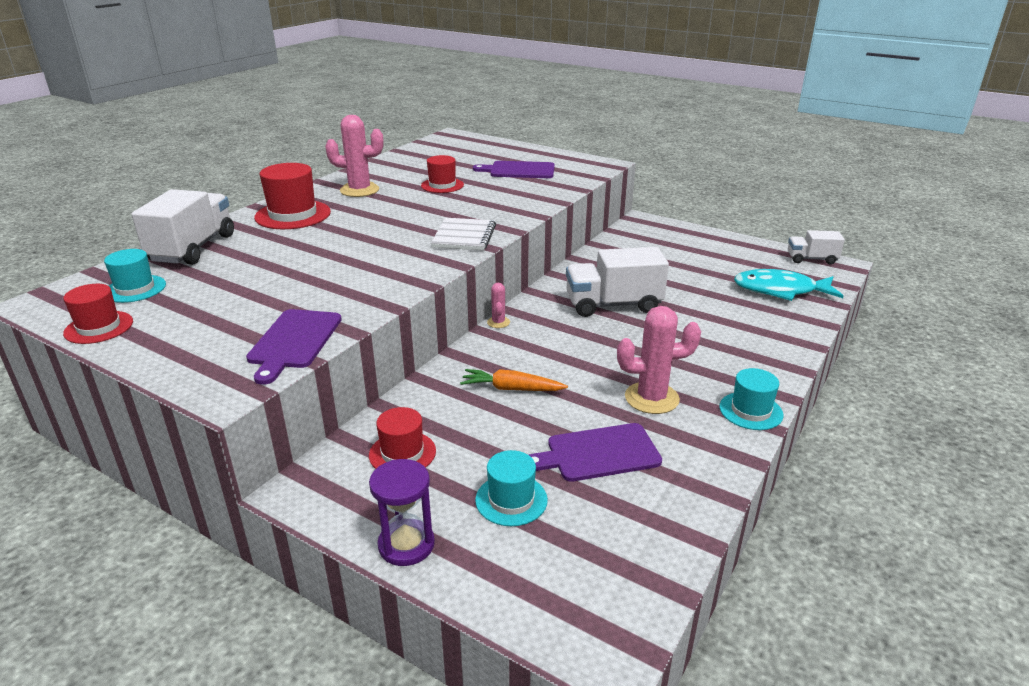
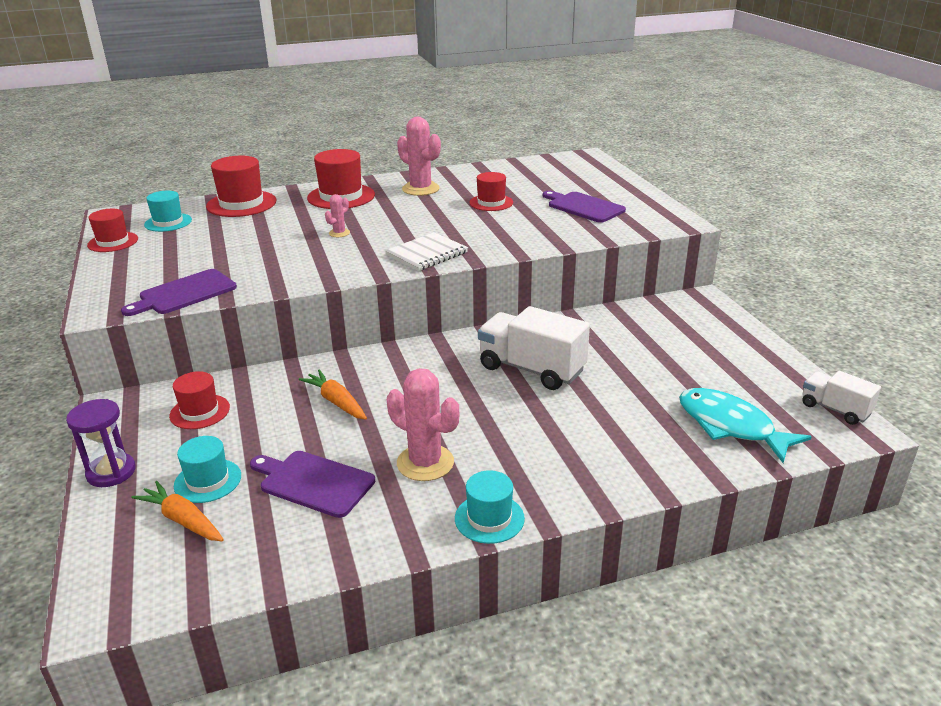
camera: 40 degrees right, 0 degrees up
white truck [132,189,234,265] -> red hat [206,156,276,217]
pink cactus [487,283,510,328] -> pink cactus moved to [325,194,350,237]
none -> orange carrot [132,481,224,541]

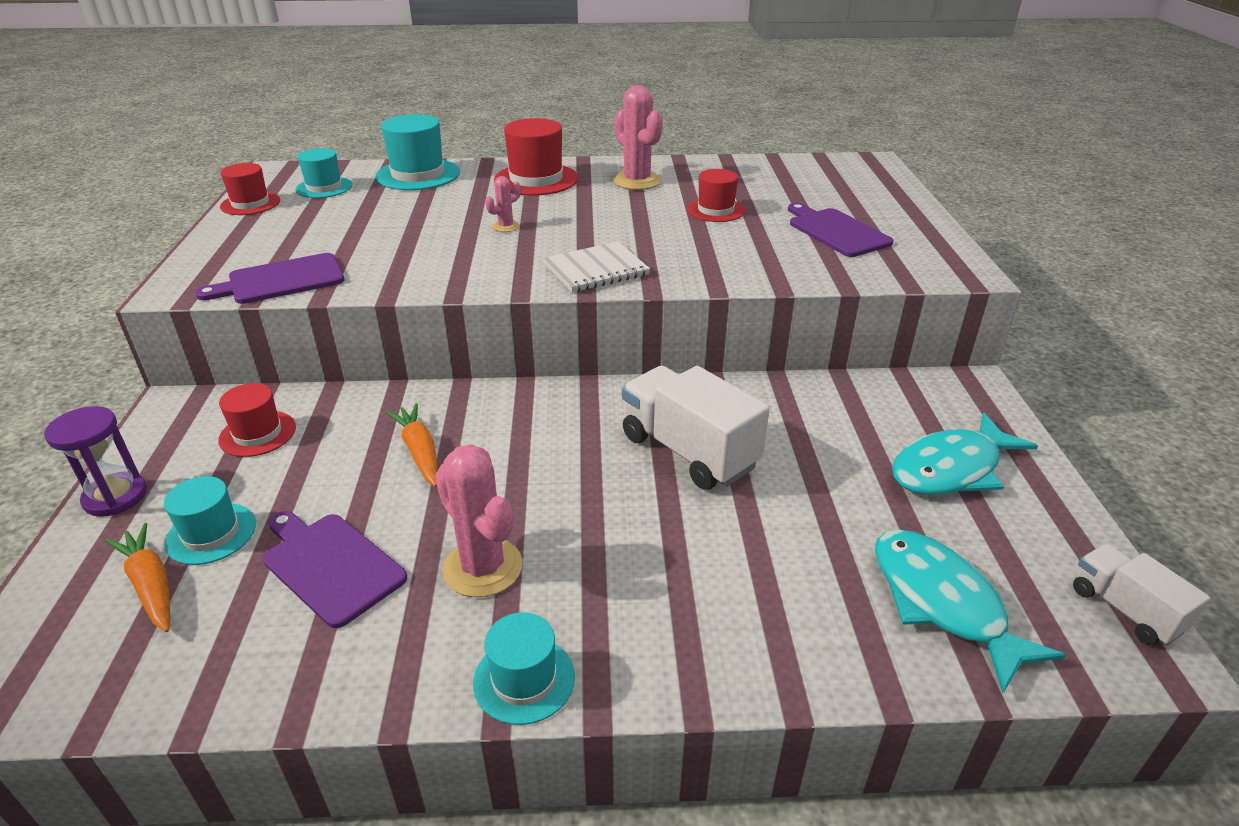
camera: 15 degrees right, 5 degrees up
red hat [206,156,276,217] -> turquoise hat [375,114,460,190]
none -> turquoise fish [892,413,1038,495]

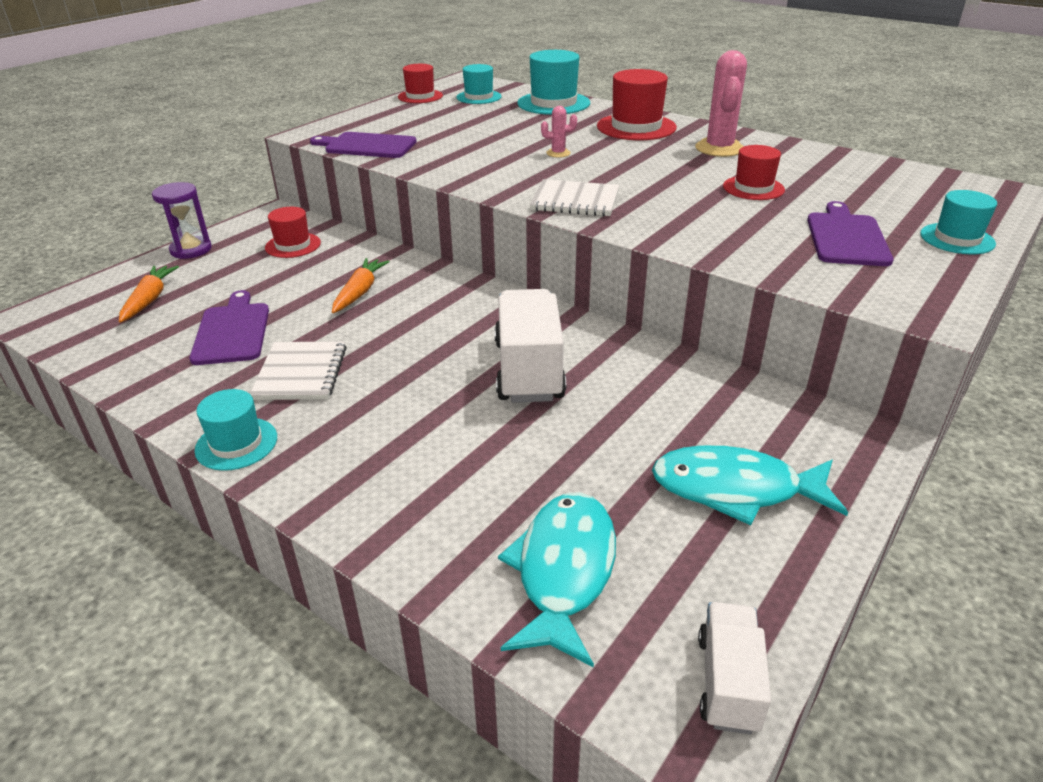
camera: 40 degrees right, 0 degrees up
turquoise hat [164,476,256,565] -> turquoise hat moved to [920,190,997,254]
pink cactus [435,444,523,597] -> white notebook [250,341,347,400]

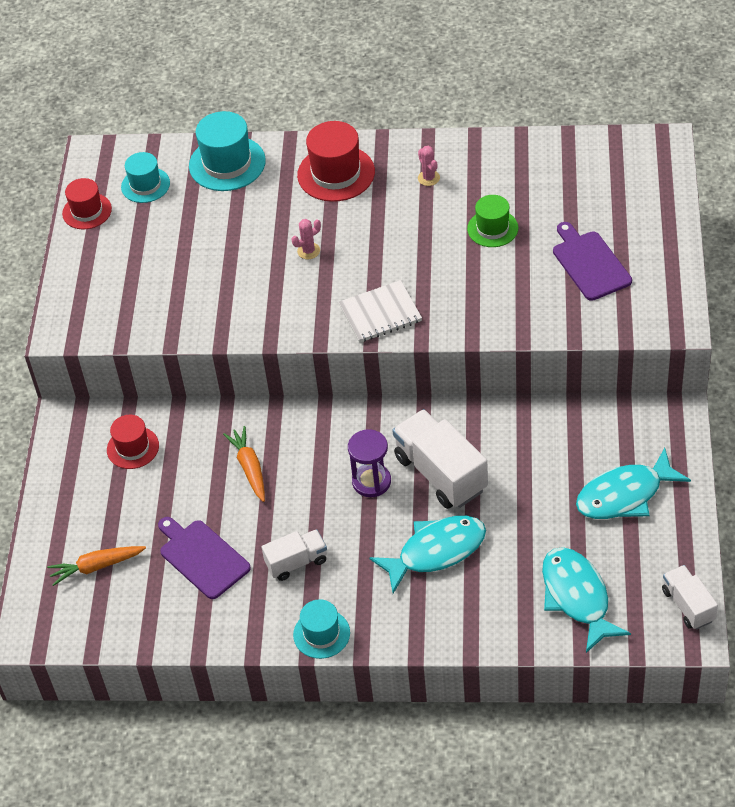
camera: 30 degrees left, 15 degrees up
orange carrot [119,266,179,323] -> orange carrot turned 75 degrees counterclockwise [47,546,146,586]
purple hourglass [152,182,212,259] -> purple hourglass moved to [348,429,391,497]
white notebook [250,341,347,400] -> white truck [262,529,327,581]
purple cutting board [310,132,417,158] -> none
pink cactus [695,50,747,157] -> pink cactus [418,146,440,186], size x0.50
red hat [723,145,785,200] -> green hat [467,195,518,247]
turquoise hat [920,190,997,254] -> none
none -> turquoise fish [370,516,486,593]

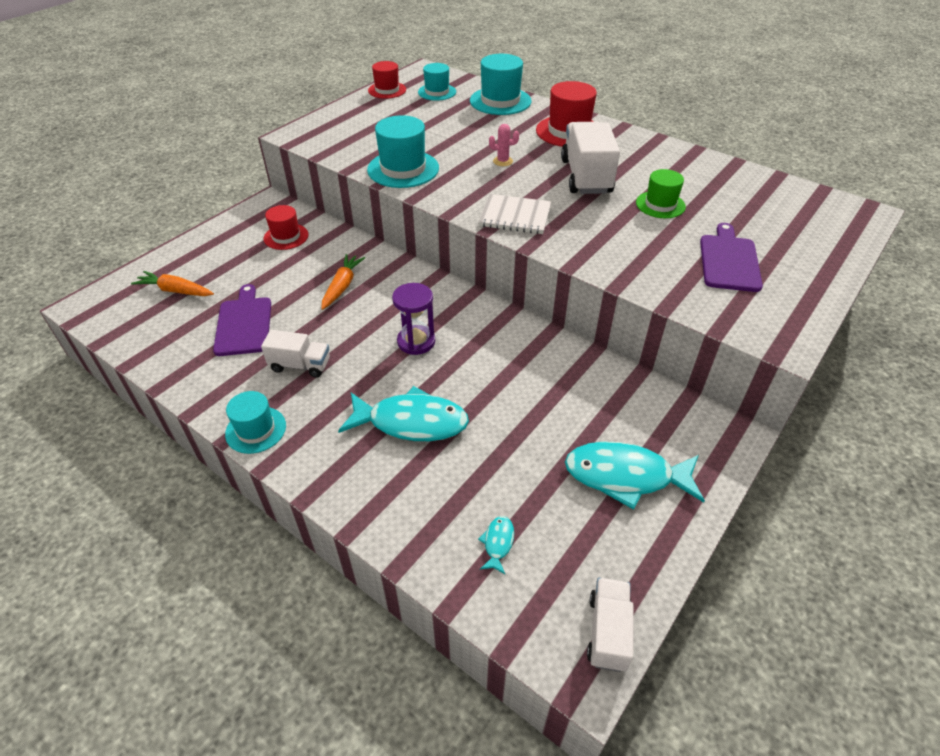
camera: 30 degrees right, 5 degrees down
white truck [392,409,488,509] -> white truck moved to [561,122,620,194]
pink cactus [418,146,440,186] -> none
turquoise fish [542,547,631,653] -> turquoise fish [478,516,514,574], size x0.43
none -> turquoise hat [367,115,439,188]

